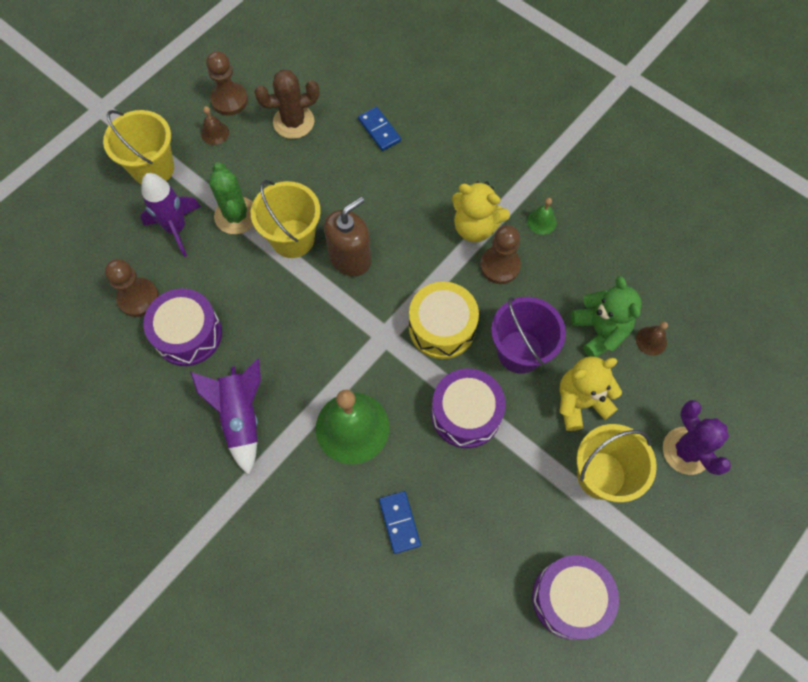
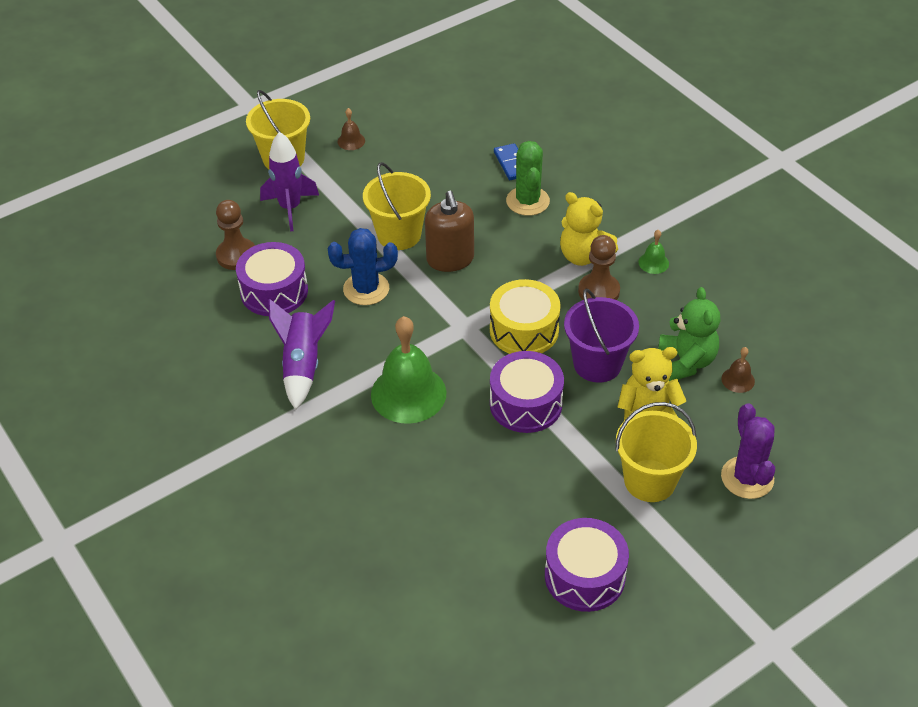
camera: 15 degrees right, 20 degrees down
brown pawn [206,51,248,116] -> none
green cactus [209,162,253,234] -> green cactus moved to [506,141,550,216]
brown cactus [254,70,319,139] -> none
brown soap dispenser [324,197,371,276] -> brown soap dispenser turned 105 degrees clockwise [425,191,474,272]
blue domino [379,491,421,554] -> none
none -> blue cactus [328,228,398,305]

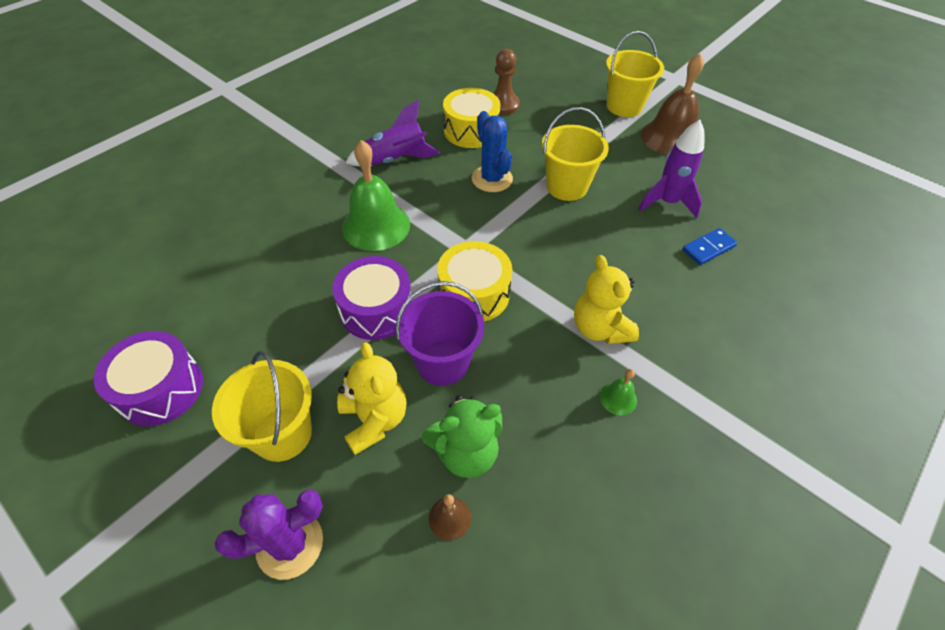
camera: 75 degrees right, 5 degrees up
purple drum [236,242,308,316] -> yellow drum [443,88,501,148]
purple rocket [260,132,319,231] -> purple rocket moved to [638,120,705,218]
brown bell [338,108,365,150] -> brown bell [641,53,704,155], size x2.28
brown soap dispenser [425,191,474,272] -> none
green cactus [506,141,550,216] -> none
yellow teddy bear [560,192,618,266] -> yellow teddy bear turned 45 degrees counterclockwise [574,255,639,344]
brown pawn [578,235,620,300] -> none

